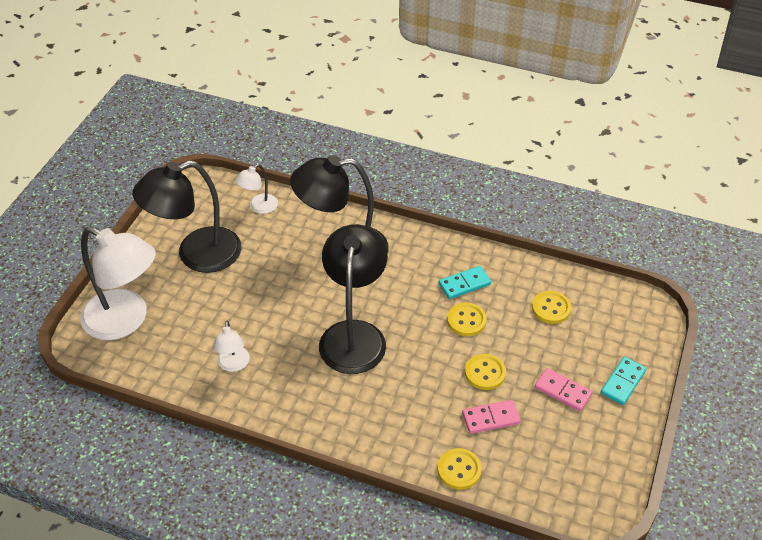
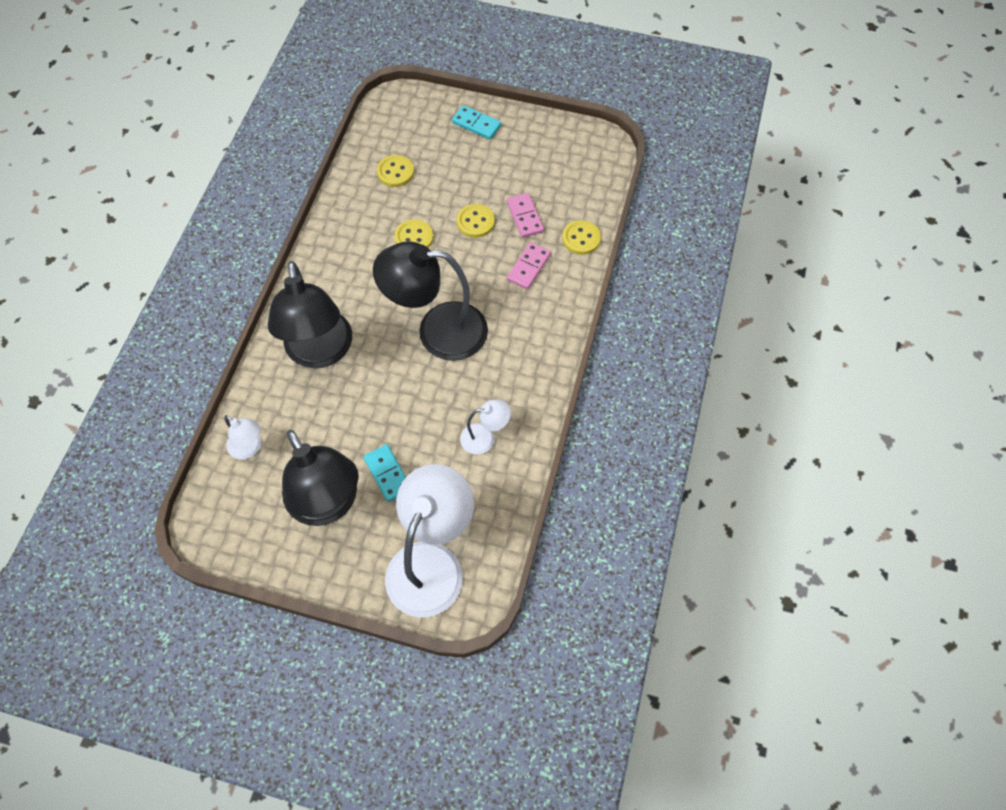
camera: 95 degrees left, 15 degrees up
turquoise domino [439,266,491,299] -> turquoise domino moved to [363,444,406,502]
pink domino [535,368,592,412] -> pink domino moved to [507,242,551,289]

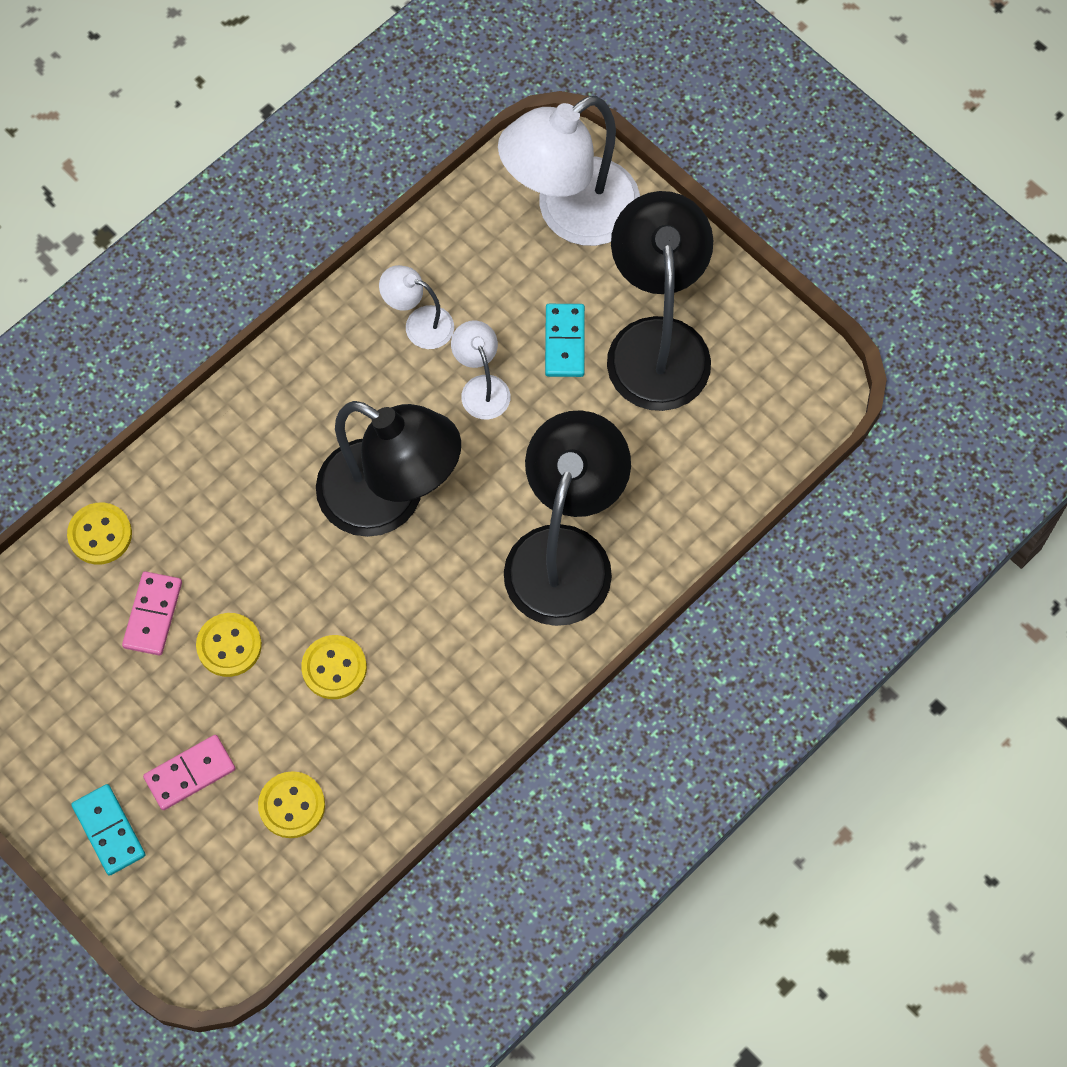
camera: 150 degrees left, 5 degrees up
white lamp [224,415,261,460] -> white lamp moved to [451,321,510,419]
pink domino [507,242,551,289] -> pink domino moved to [143,735,235,810]

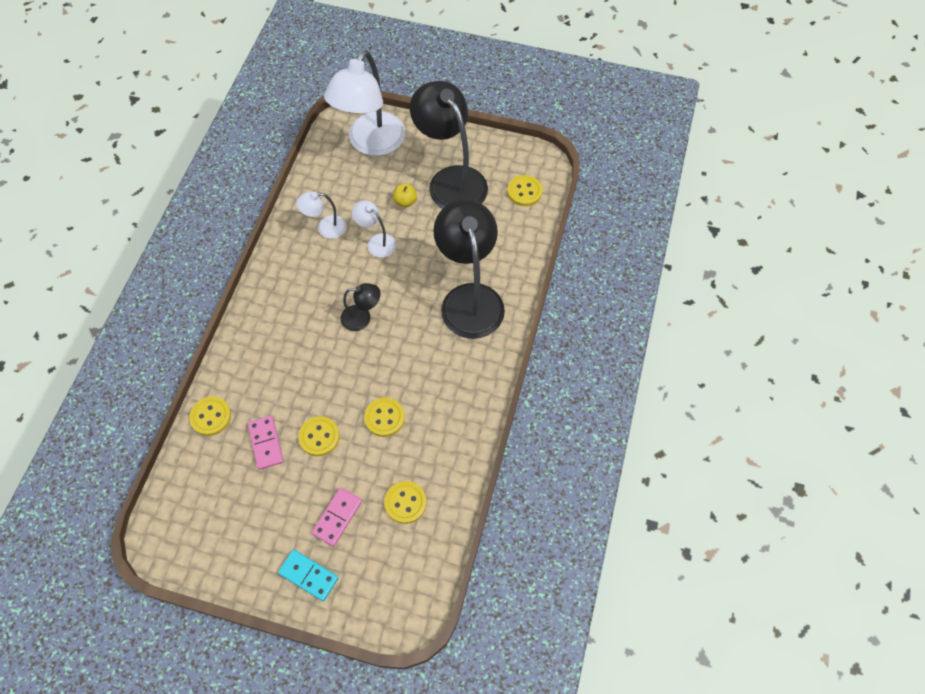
camera: 30 degrees left, 5 degrees down
black lamp [316,401,461,537] -> black lamp [341,283,381,331], size x0.47
turquoise domino [545,304,585,377] -> yellow apple [393,184,417,207]
none -> yellow button [507,175,542,206]

